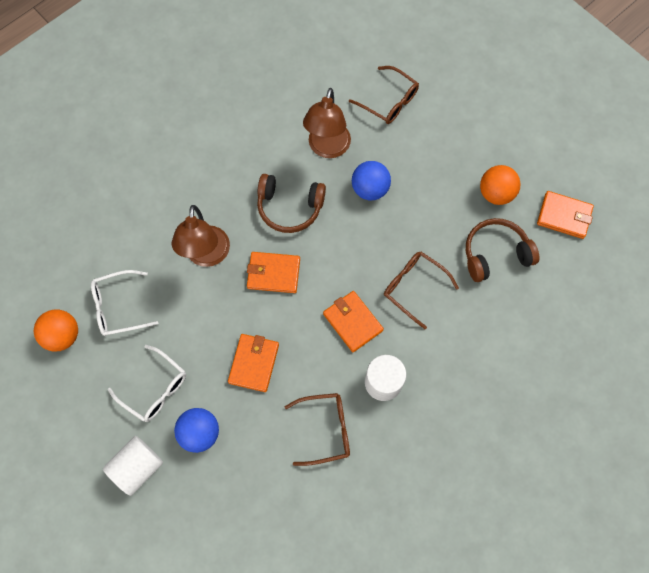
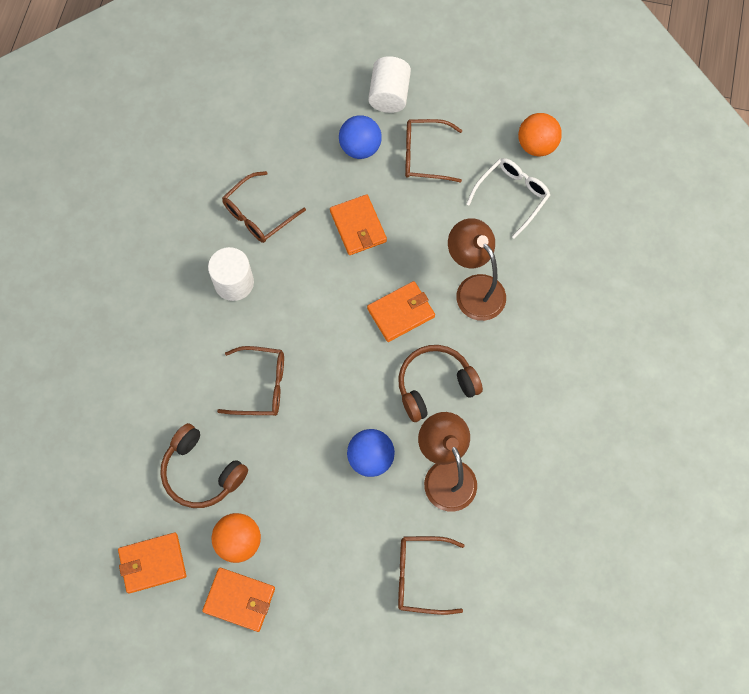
camera: 145 degrees right, 0 degrees up
white glasses [108,345,186,422] -> brown glasses [405,119,462,183]
orange wallet [323,291,384,352] -> orange wallet moved to [202,568,275,632]
brown headphones [466,218,539,282] -> brown headphones turned 90 degrees clockwise [160,423,248,508]

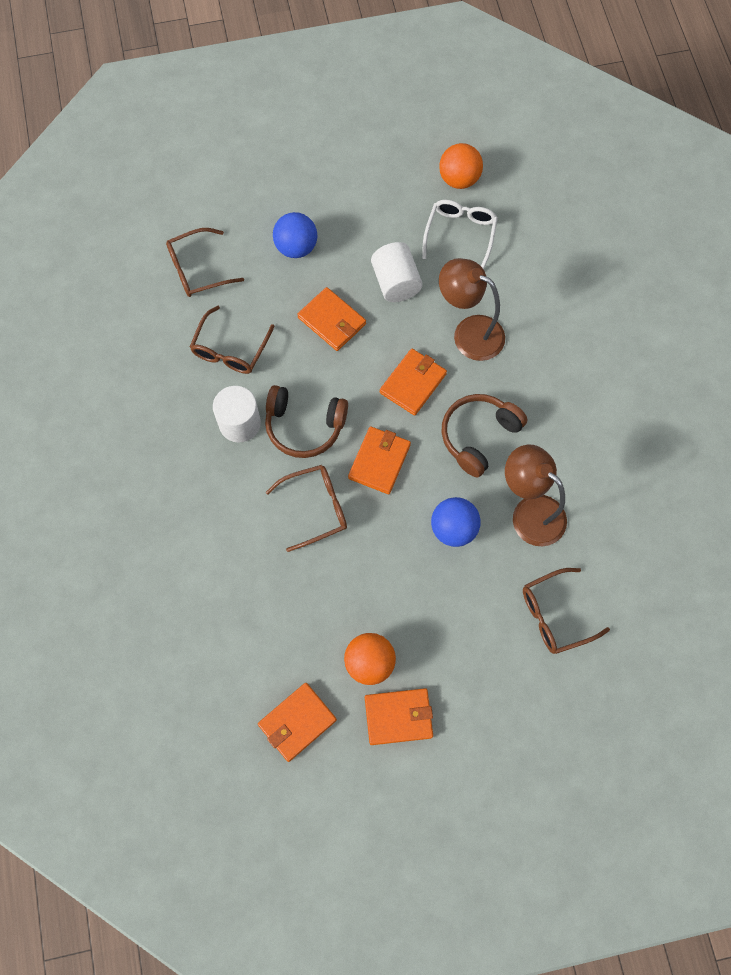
camera: 25 degrees left, 0 degrees up
brown headphones [160,423,248,508] -> brown headphones moved to [265,385,348,458]
white cylinder [368,56,411,113] -> white cylinder moved to [371,242,423,302]
brown glasses [405,119,462,183] -> brown glasses moved to [166,228,244,297]
none -> orange wallet [348,426,411,494]

